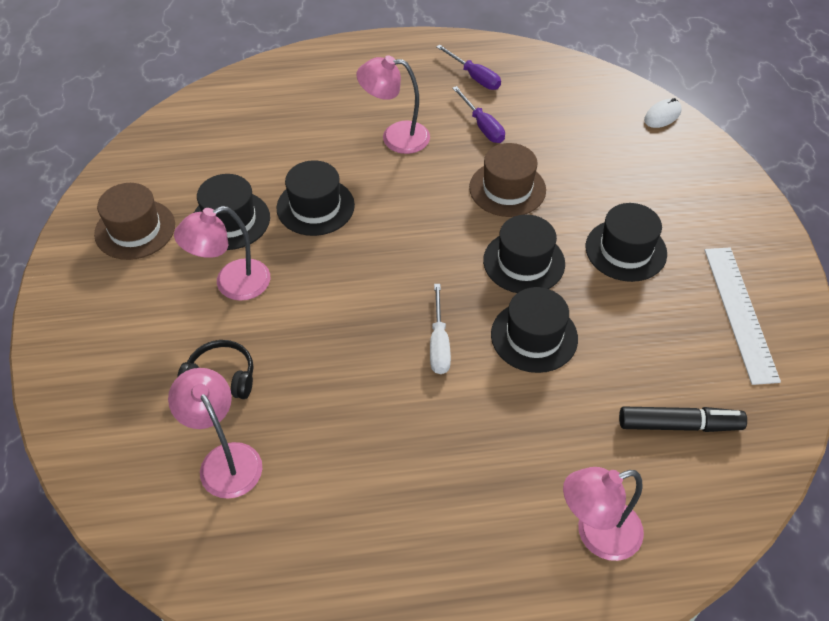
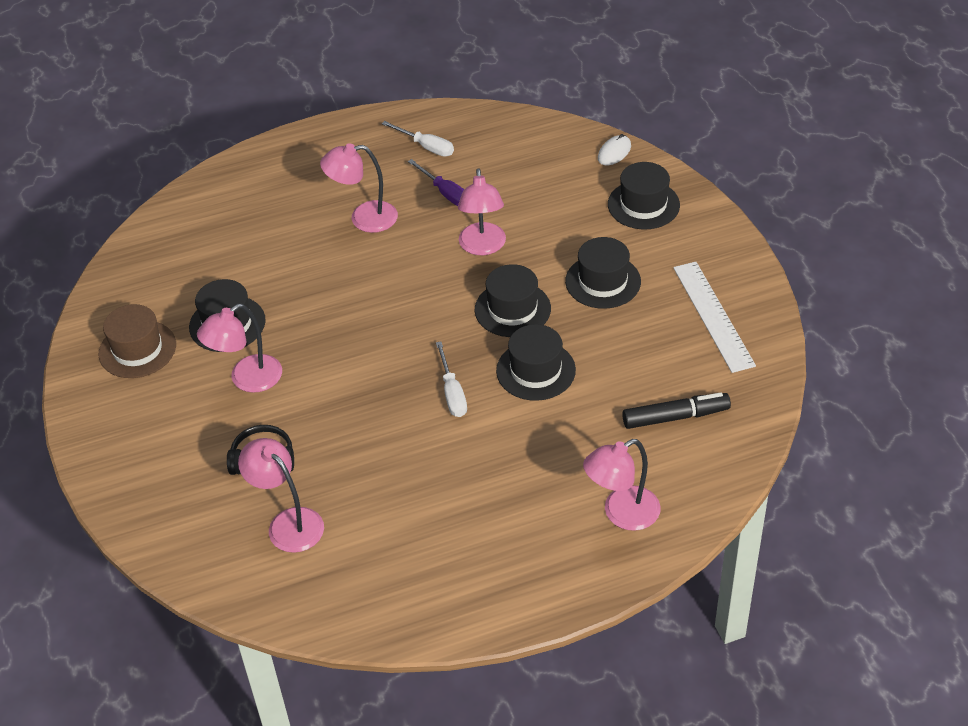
camera: 10 degrees left, 5 degrees down
black hat [276,160,355,236] -> black hat moved to [608,162,680,229]
purple screwdriver [436,45,501,90] -> white screwdriver [382,121,454,157]
brown hat [469,143,546,217] -> pink lamp [458,168,506,255]

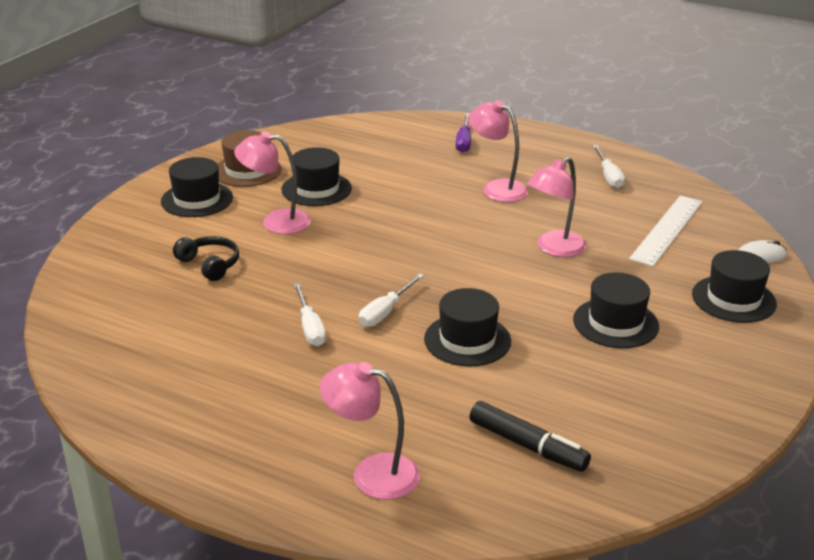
camera: 45 degrees right, 15 degrees down
pink lamp [238,438,324,553] -> none
purple screwdriver [408,159,464,206] -> purple screwdriver moved to [456,113,471,153]
black hat [475,264,551,337] -> black hat moved to [161,157,233,217]
white ruler [673,262,756,373] -> white ruler moved to [629,195,702,267]
none -> white screwdriver [293,283,326,346]

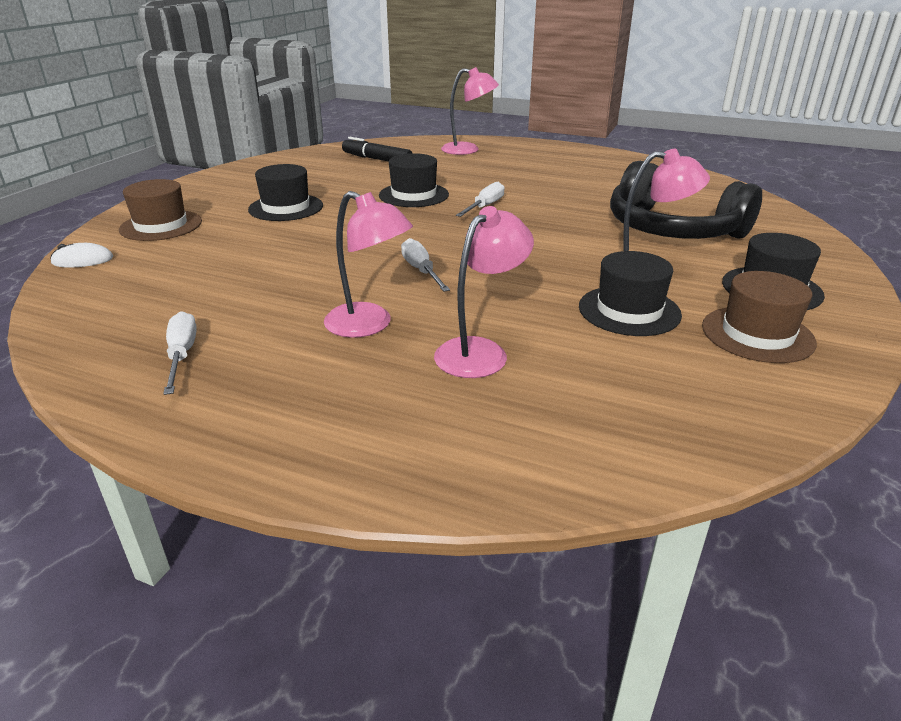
camera: 175 degrees right, 0 degrees up
black headphones [173,236,239,281] -> black headphones [610,161,762,239], size x2.15
white screwdriver [293,283,326,346] -> white screwdriver moved to [401,238,450,292]
purple screwdriver [456,113,471,153] -> none
pink lamp [527,157,587,257] -> pink lamp moved to [434,206,534,378]
white ruler [629,195,702,267] -> none
black hat [692,250,777,323] -> brown hat [119,179,202,241]

